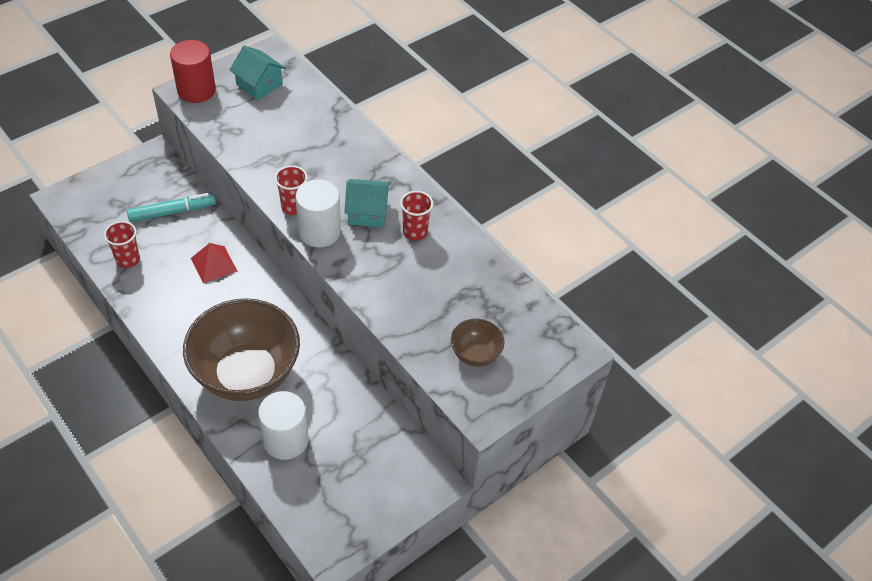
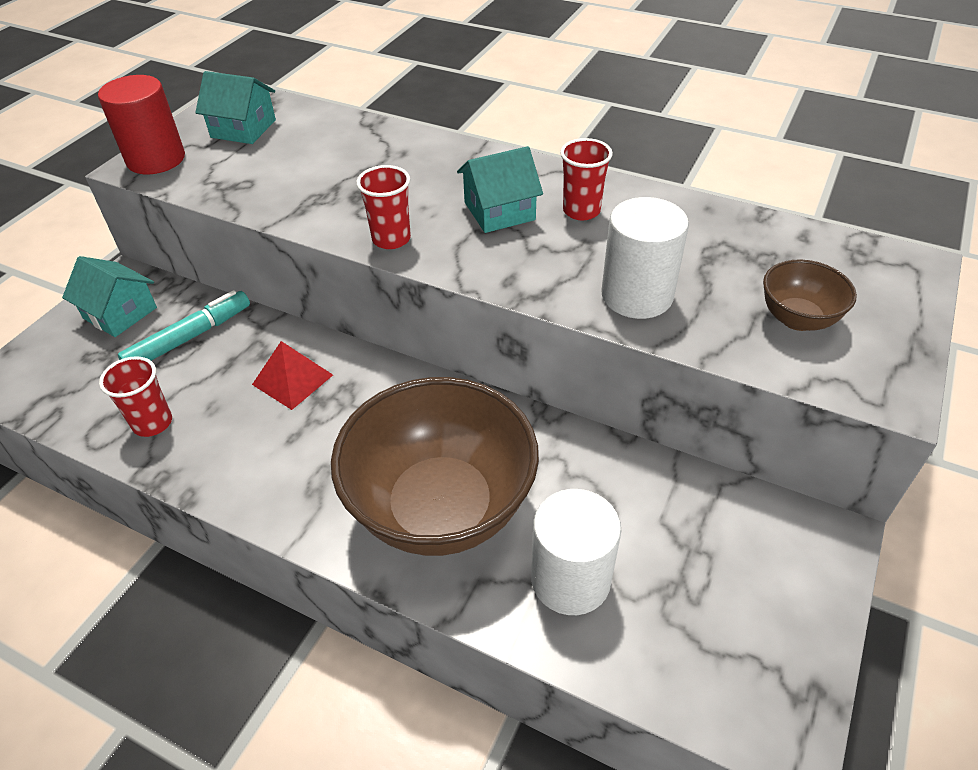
camera: 20 degrees left, 5 degrees down
white cylinder [295,179,341,247] -> white cylinder moved to [601,197,689,319]
none -> turquoise house [62,256,157,337]

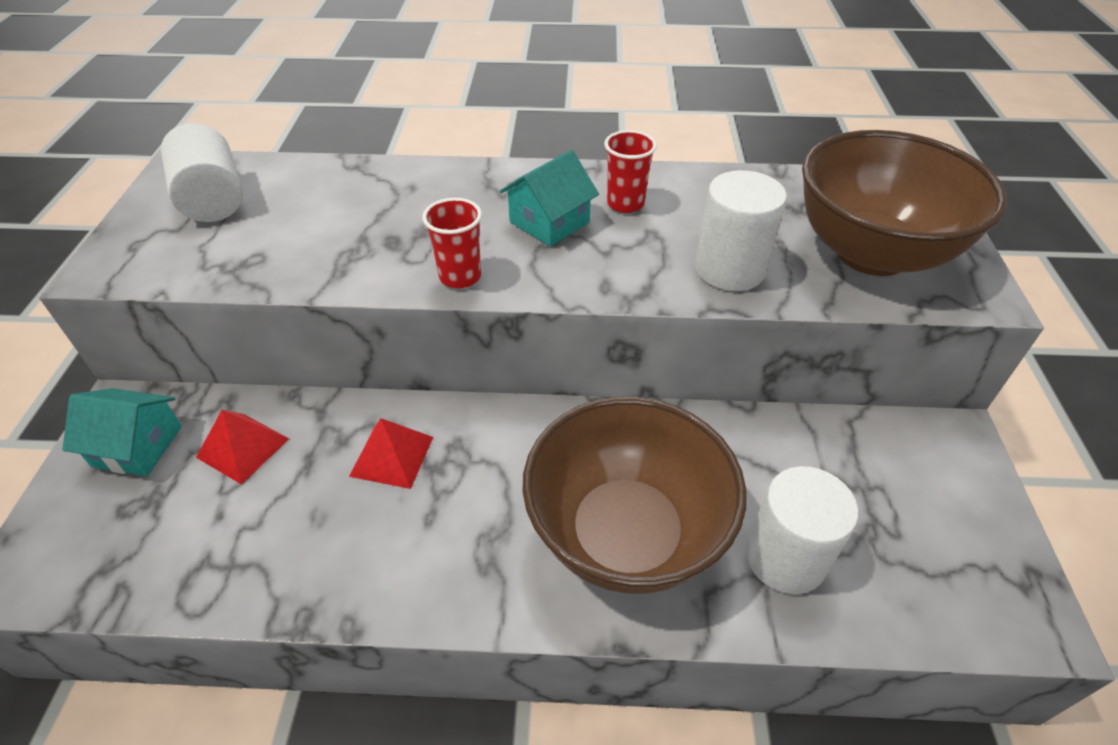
camera: 25 degrees left, 0 degrees up
red cylinder [98,75,185,174] -> none
red cup [99,356,172,437] -> none
turquoise marker [118,290,250,361] -> red pyramid [196,410,289,485]
turquoise house [195,71,276,144] -> white cylinder [161,123,243,222]
brown bowl [763,259,857,331] -> brown bowl [802,130,1007,276], size x2.22

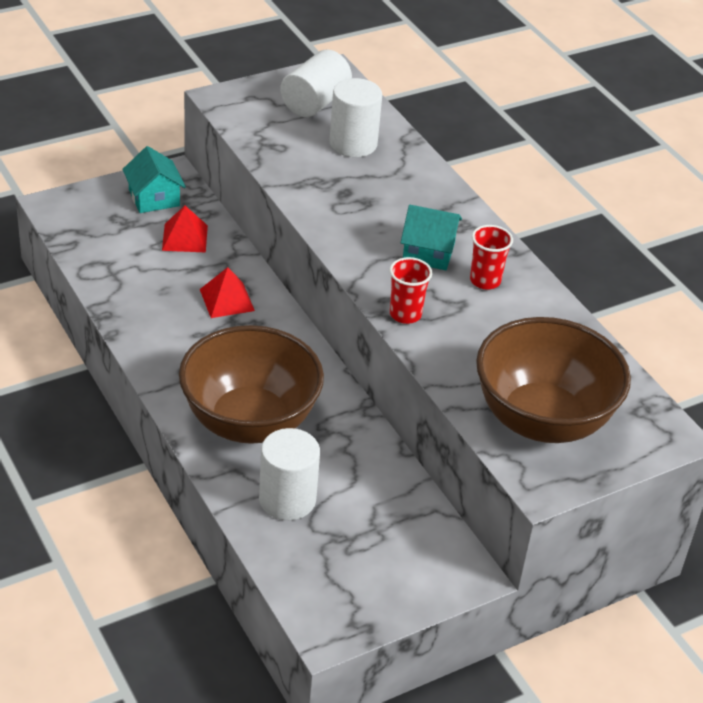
camera: 55 degrees right, 5 degrees down
red cup [422,198,482,288] -> red cup moved to [390,257,432,324]
white cylinder [695,170,787,291] -> white cylinder moved to [330,78,382,157]

